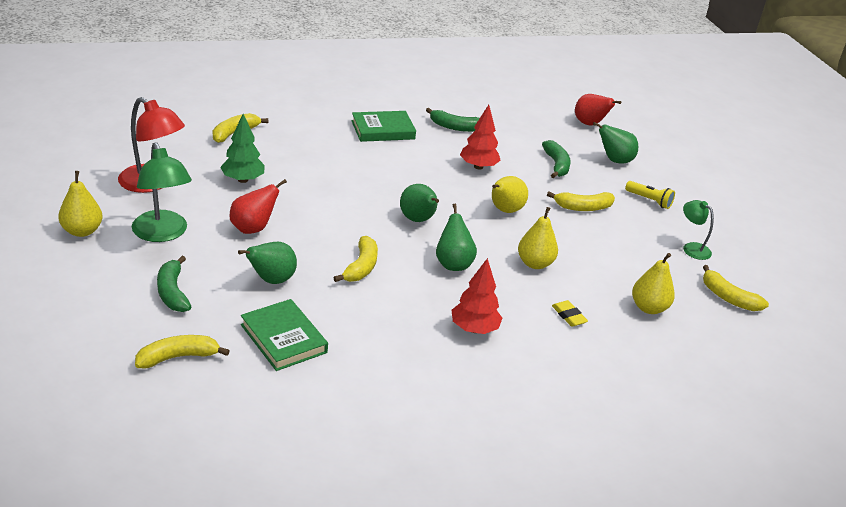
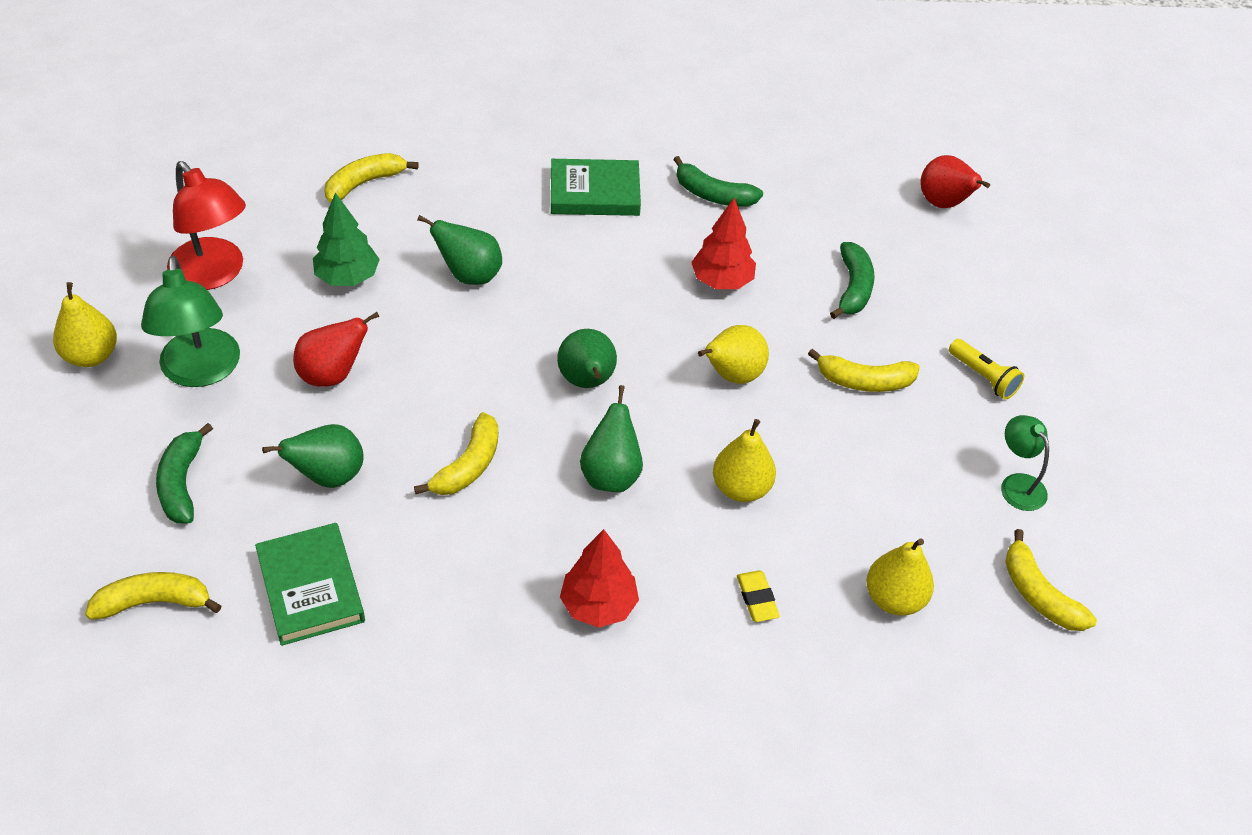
camera: 15 degrees right, 15 degrees up
green pear [593,122,638,164] -> green pear moved to [417,215,502,285]

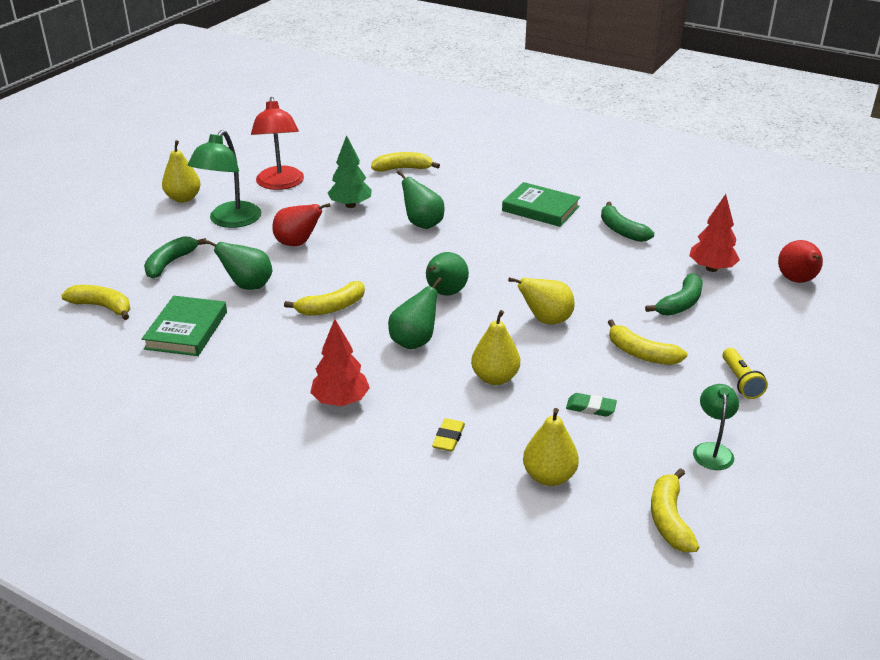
camera: 35 degrees right, 15 degrees down
red tree [691,198,756,289] -> red tree moved to [689,194,740,272]
none -> green eraser [566,393,617,417]

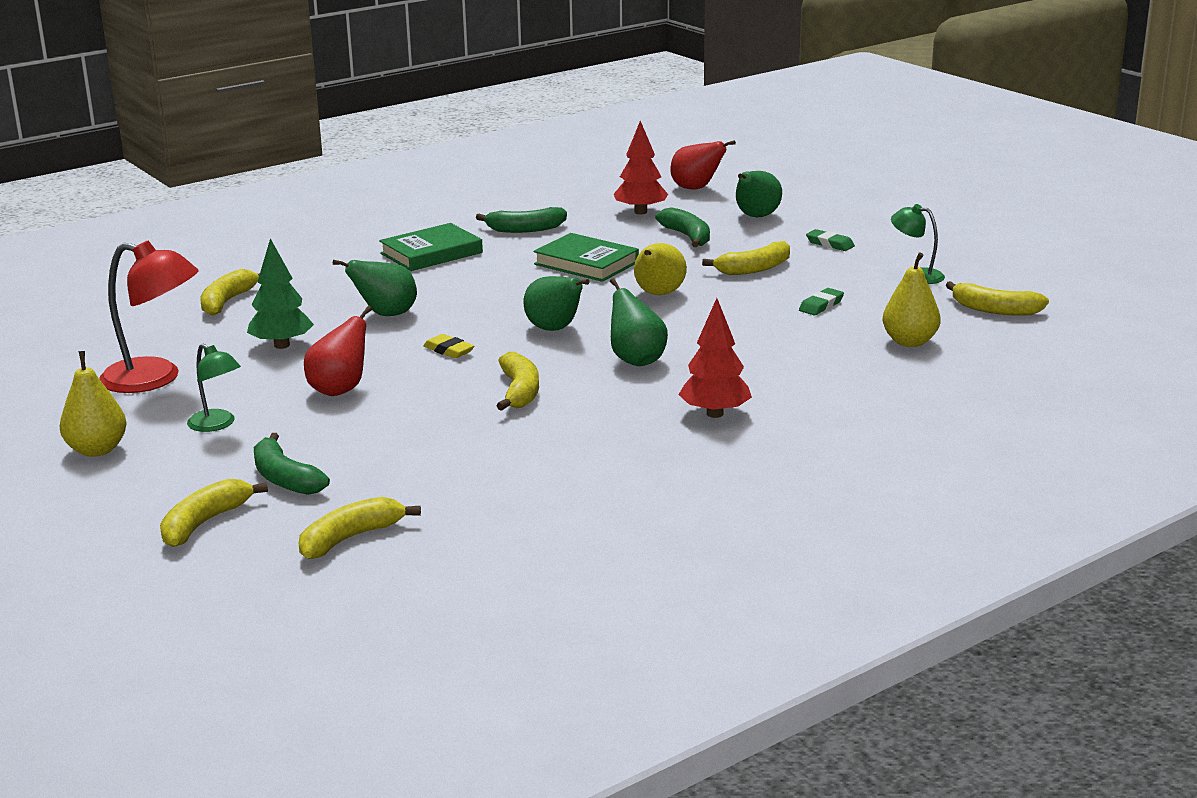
camera: 65 degrees left, 10 degrees down
green book [142,296,227,356] -> green book moved to [534,233,639,282]
green lamp [188,130,261,228] -> green lamp [187,344,241,432], size x0.57
green pear [204,239,272,290] -> green pear moved to [736,171,782,217]
yellow eraser [432,418,465,452] -> yellow eraser moved to [423,334,474,358]
yellow pear [471,310,520,385] -> none
yellow flashlight [722,348,768,399] -> green eraser [806,229,855,251]
none -> yellow banana [160,479,268,547]

